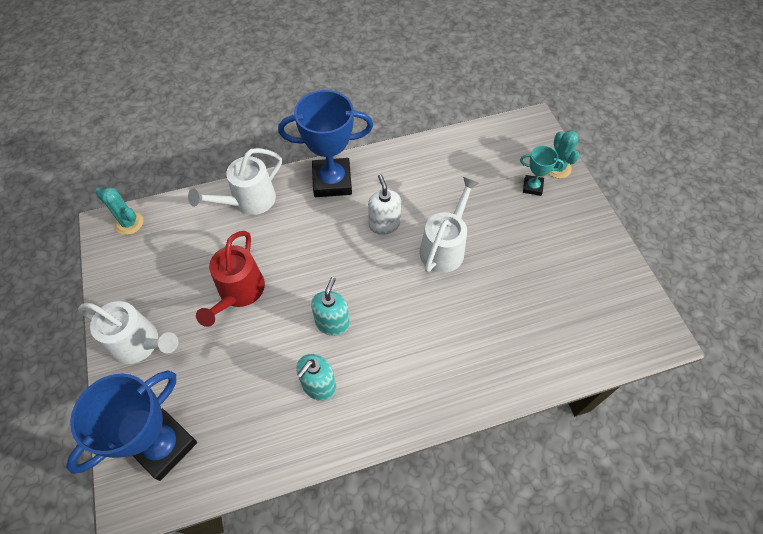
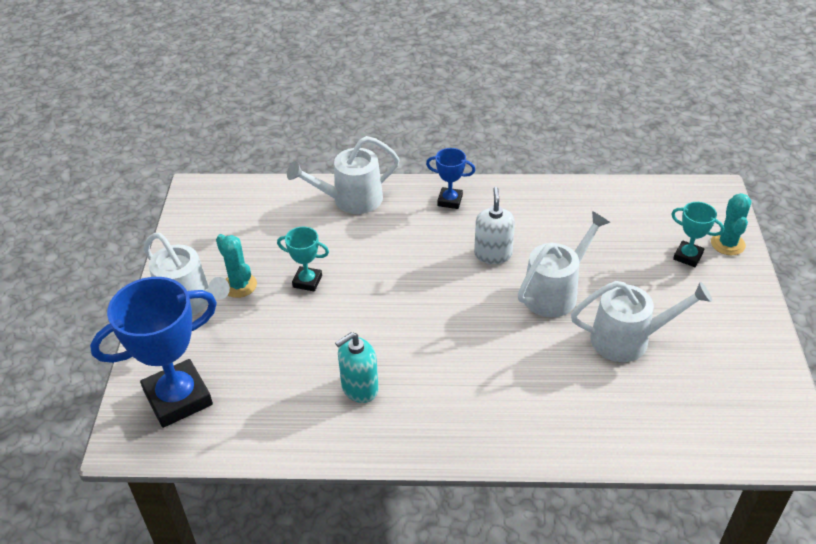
camera: 20 degrees right, 15 degrees down
turquoise cactus [96,187,143,235] -> turquoise cactus moved to [216,234,257,298]
red watering can [196,231,265,327] -> turquoise trophy [277,227,329,292]
blue trophy [278,90,373,197] -> blue trophy [426,148,475,209], size x0.49
turquoise soap dispenser [311,277,350,336] -> none
none -> white watering can [571,281,712,362]

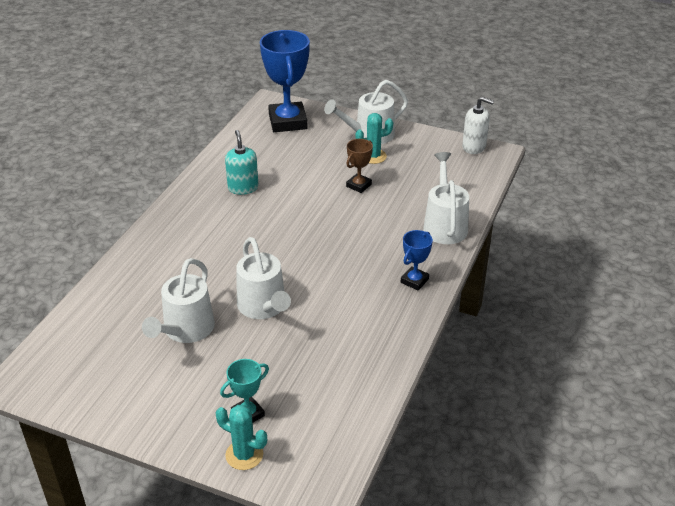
camera: 110 degrees right, 5 degrees down
turquoise trophy [277,227,329,292] -> brown trophy [346,139,373,193]
white soap dispenser [474,187,515,264] -> white soap dispenser moved to [462,97,494,154]

